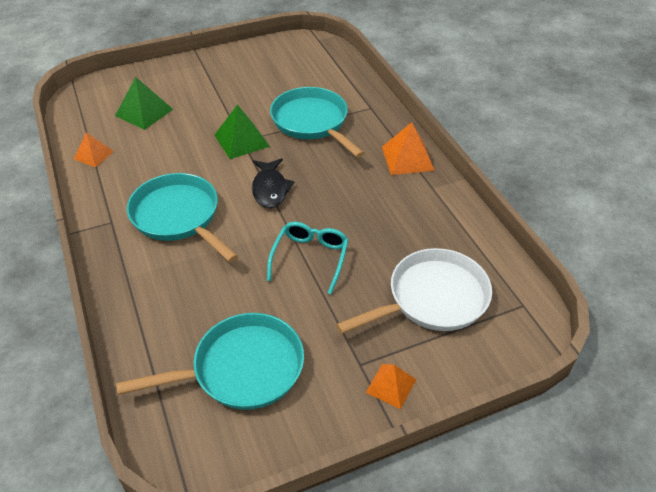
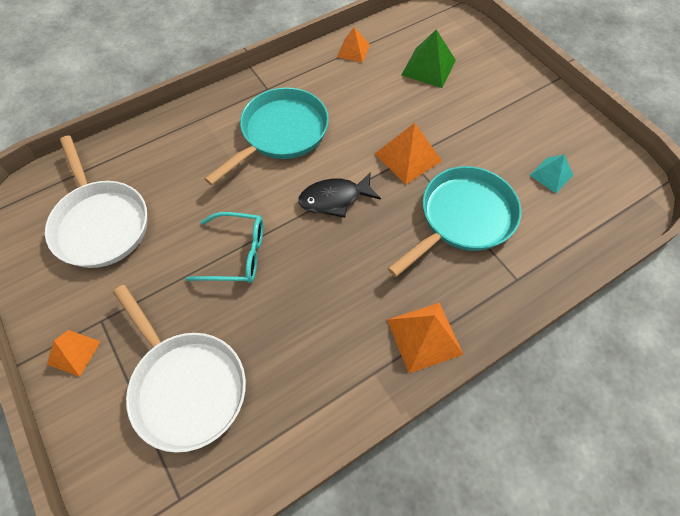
camera: 80 degrees right, 15 degrees up
turquoise pan [116,313,304,410] -> white pan [45,136,147,268]
green pyramid [214,104,270,159] -> orange pyramid [375,123,442,185]
none -> turquoise pyramid [529,155,573,193]

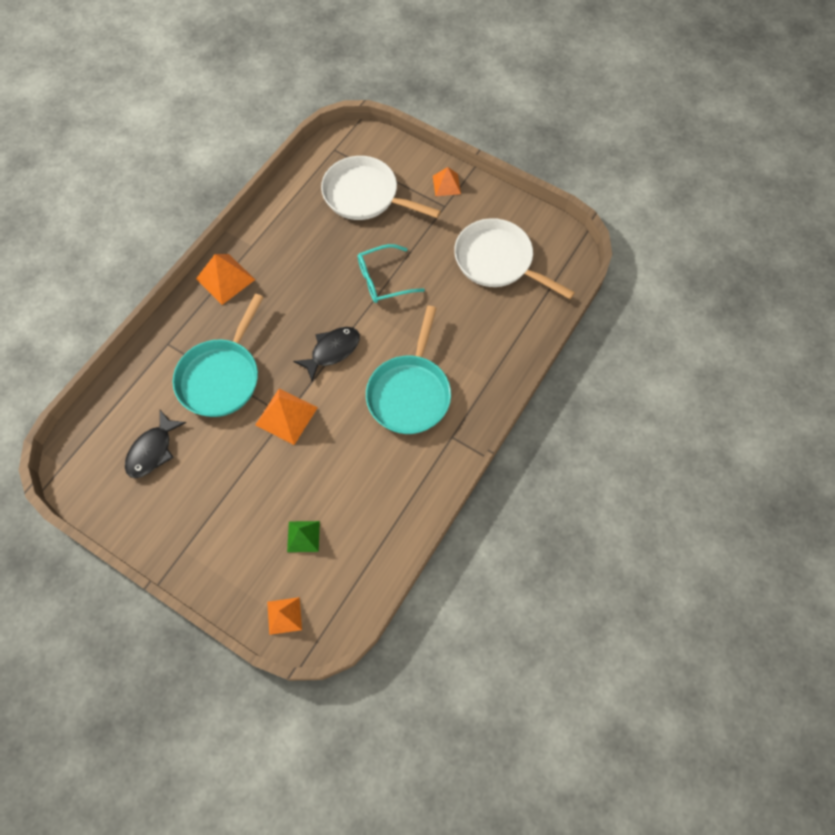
camera: 155 degrees right, 5 degrees up
orange pyramid [337,27,370,63] -> orange pyramid moved to [267,597,302,635]
green pyramid [401,29,456,88] -> green pyramid [287,521,320,552], size x0.64
turquoise pyramid [529,155,573,193] -> black fish [125,410,186,478]

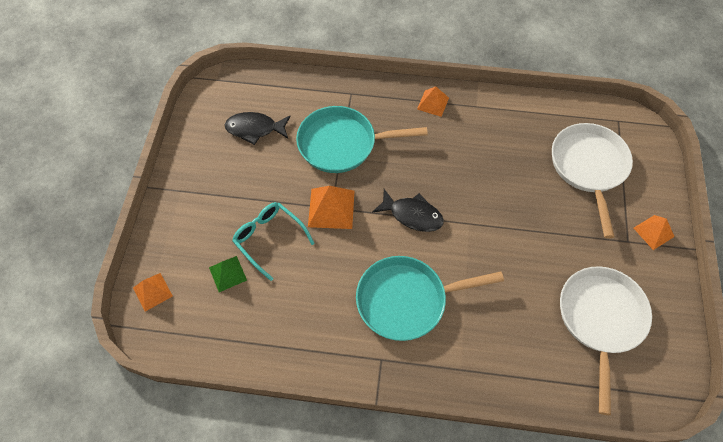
camera: 65 degrees right, 5 degrees down
orange pyramid [196,254,255,305] -> orange pyramid [417,86,449,117], size x0.64
turquoise glasses [358,244,425,303] -> turquoise glasses moved to [232,202,315,281]

